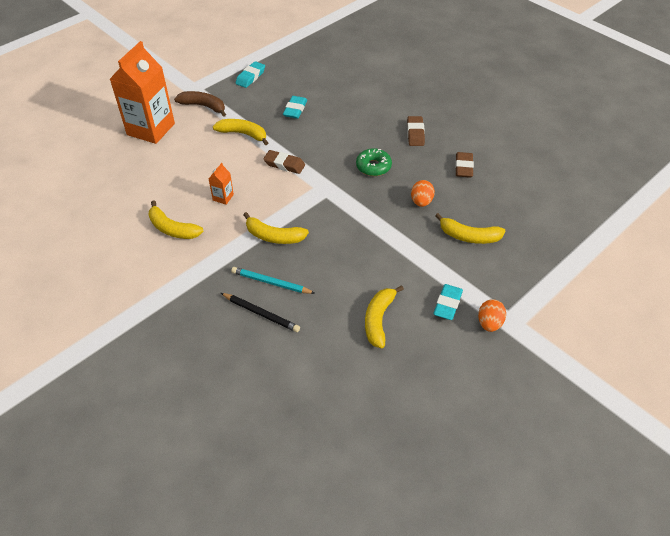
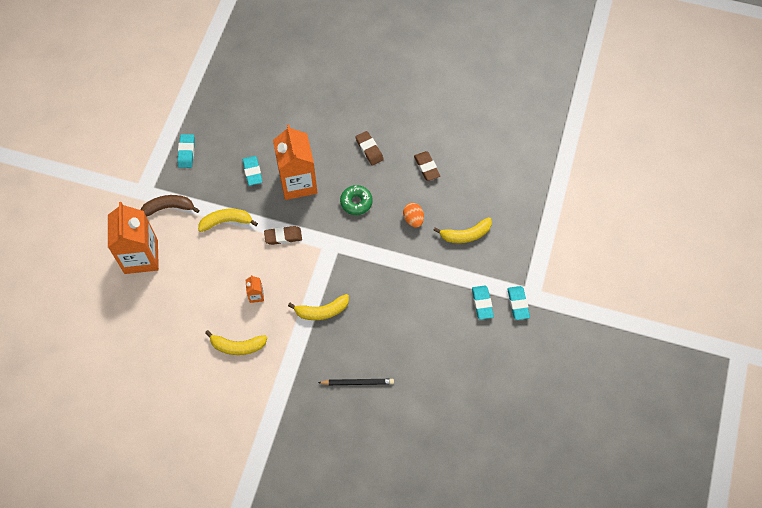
camera: 30 degrees left, 15 degrees up
turquoise pencil [231,267,315,294] -> none
yellow banana [365,285,404,348] -> none
orange egg [478,299,506,332] -> turquoise eraser [507,286,530,320]
none -> orange carton [273,124,318,200]

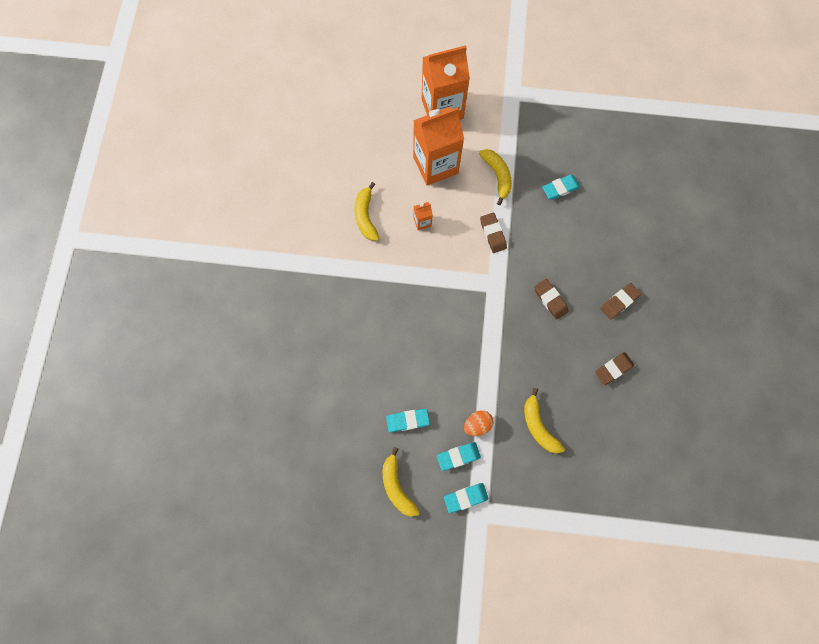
camera: 80 degrees right, 10 degrees up
brown banana [141,195,199,217] -> none
turquoise eraser [177,134,195,168] -> turquoise eraser moved to [386,409,430,432]
orange carton [273,124,318,200] -> orange carton moved to [413,107,464,185]
yellow banana [288,294,349,320] -> yellow banana moved to [383,447,420,517]
black pencil [318,379,394,385] -> none
green donut [340,185,373,215] -> brown eraser [534,279,568,320]
orange egg [403,203,424,228] -> orange egg moved to [464,410,494,436]

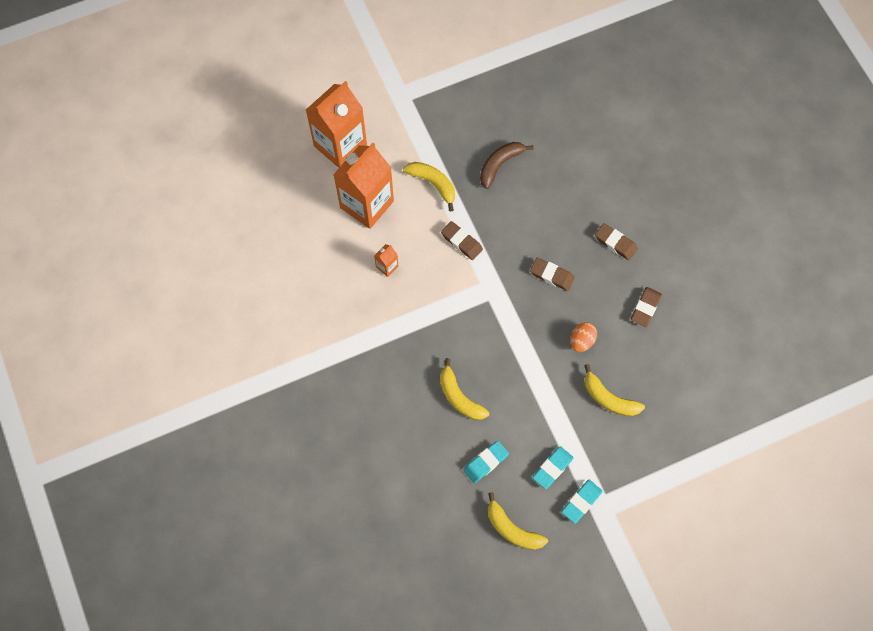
camera: 30 degrees left, 5 degrees down
yellow banana [354,182,379,241] -> yellow banana moved to [440,358,489,420]
orange egg [464,410,494,436] -> orange egg moved to [571,322,597,352]
turquoise eraser [542,175,581,200] -> brown banana [480,142,533,189]
brown eraser [600,283,641,319] -> brown eraser turned 75 degrees counterclockwise [595,223,638,260]

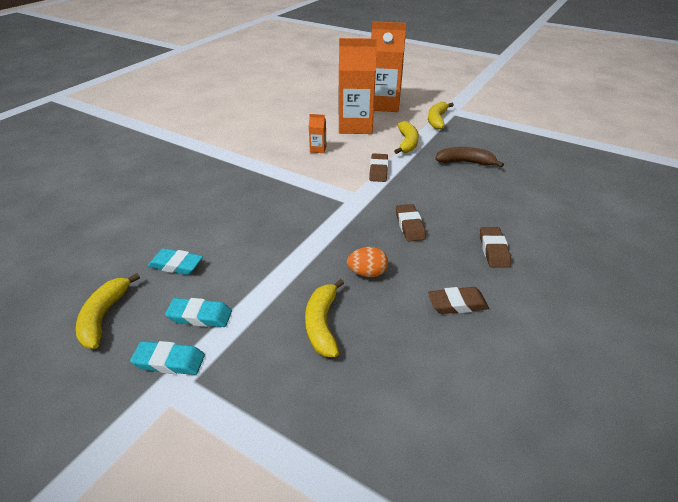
camera: 55 degrees right, 30 degrees down
yellow banana [440,358,489,420] -> yellow banana moved to [428,102,454,130]

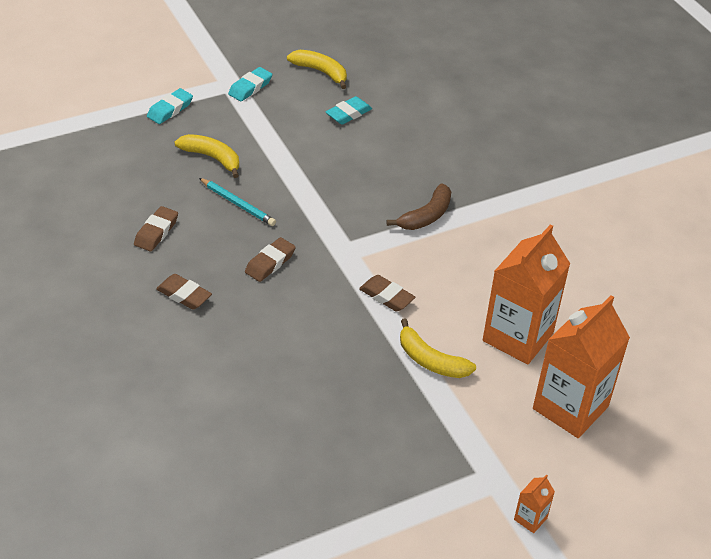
camera: 120 degrees right, 5 degrees up
turquoise eraser [165,298,232,327] -> turquoise eraser moved to [147,88,193,124]
orange carton [309,114,326,153] -> orange carton moved to [514,475,555,533]
orange egg [347,247,388,277] -> turquoise pencil [199,178,276,226]
brown eraser [396,204,426,242] -> brown eraser turned 75 degrees counterclockwise [245,237,296,282]
yellow banana [428,102,454,130] -> none
brown banana [435,147,504,168] -> brown banana moved to [387,183,451,230]

